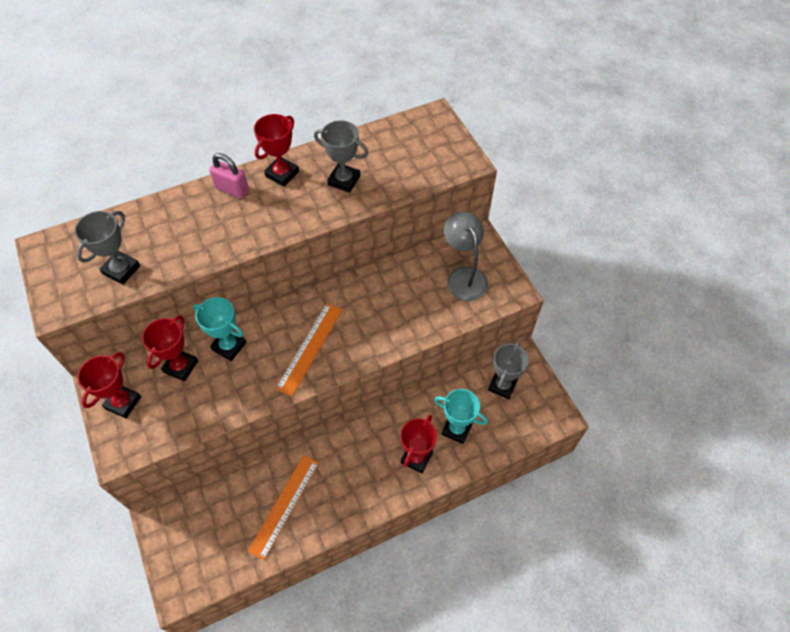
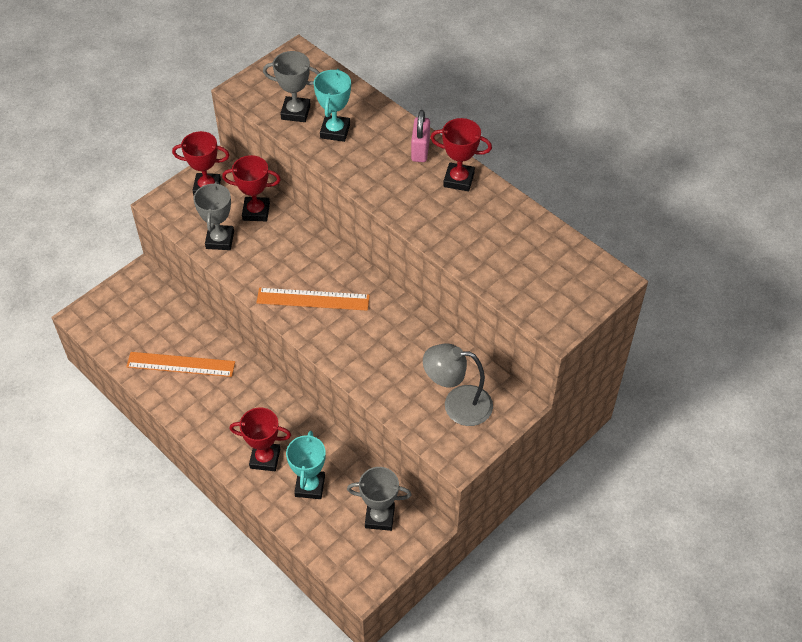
camera: 70 degrees right, 5 degrees down
turquoise trophy [193,297,246,361] -> turquoise trophy moved to [314,69,351,142]
grey trophy [314,120,369,193] -> grey trophy moved to [193,182,234,250]
grey lamp [444,211,488,301] -> grey lamp turned 135 degrees counterclockwise [423,343,493,426]

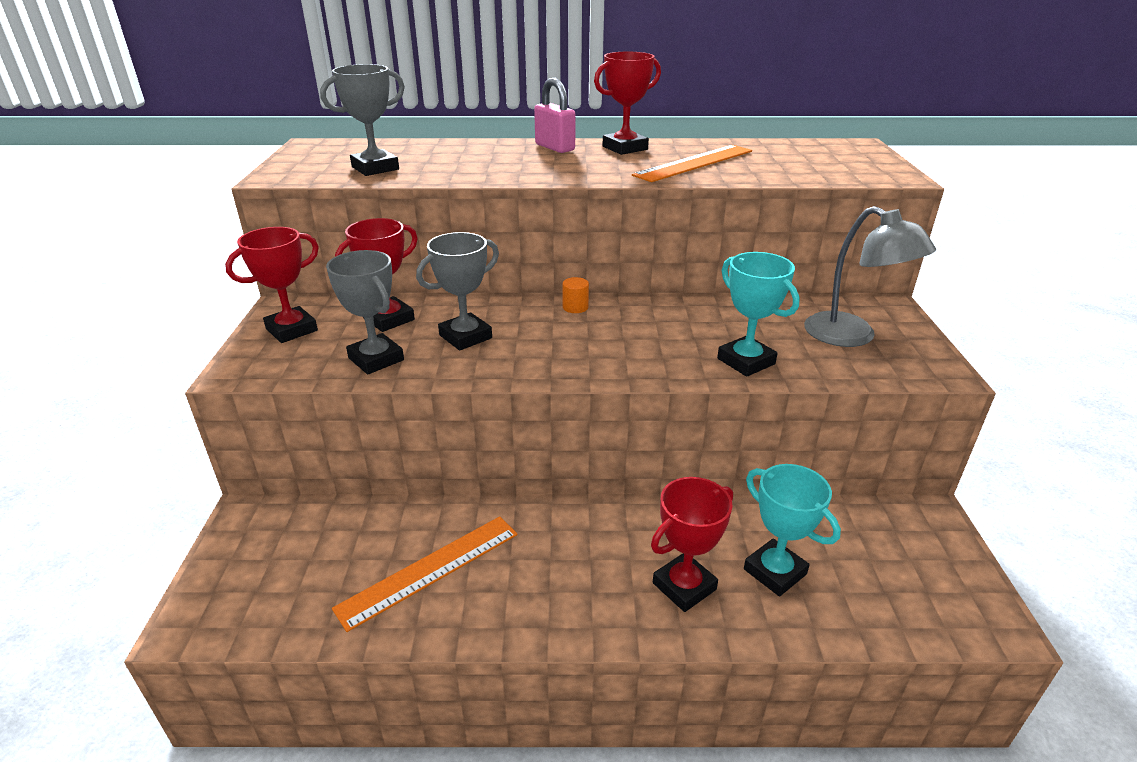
camera: 45 degrees left, 20 degrees down
orange ruler [256,288,370,311] -> orange ruler moved to [632,145,752,182]
turquoise trophy [314,69,351,142] -> turquoise trophy moved to [717,252,800,377]
grey trophy [347,467,411,531] -> grey trophy moved to [416,232,499,351]
grey lamp [423,343,493,426] -> grey lamp turned 90 degrees counterclockwise [804,206,936,347]
none -> orange cylinder [562,277,589,313]

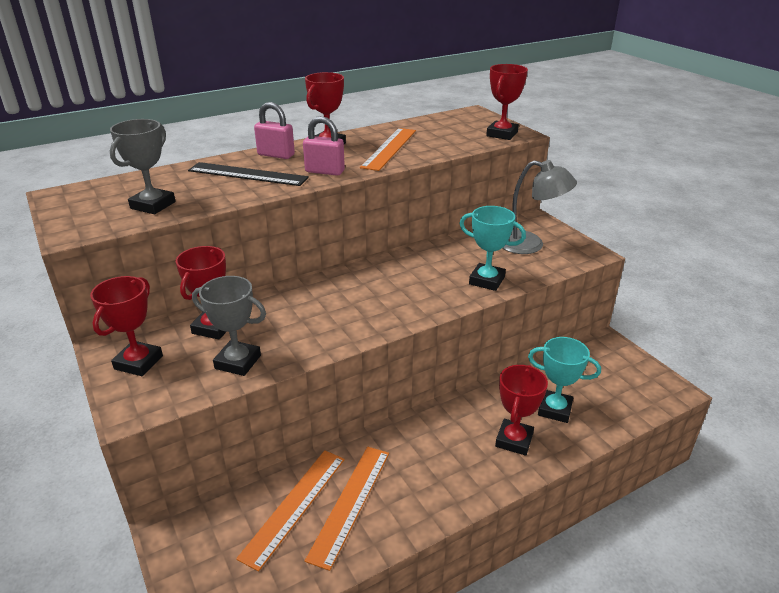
camera: 30 degrees left, 0 degrees up
grey trophy [416,232,499,351] -> none
orange cylinder [562,277,589,313] -> none
none -> black ruler [188,162,309,186]
none -> orange ruler [236,450,345,572]
none -> pink padlock [303,116,345,176]
none -> red trophy [486,64,528,140]

